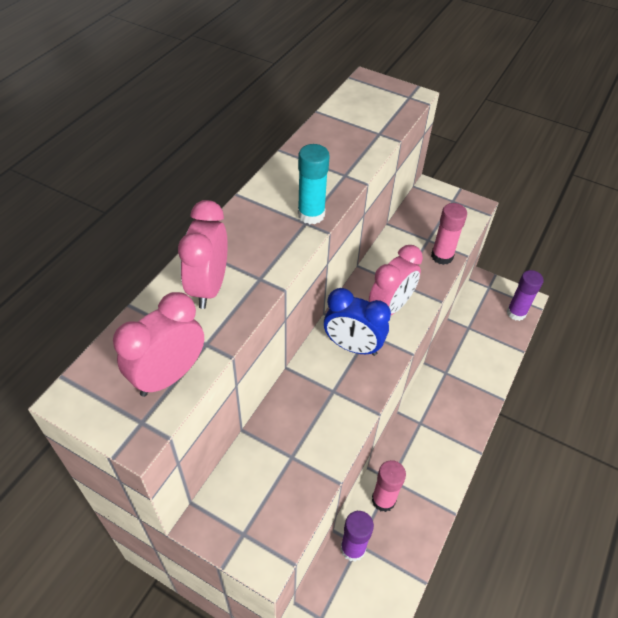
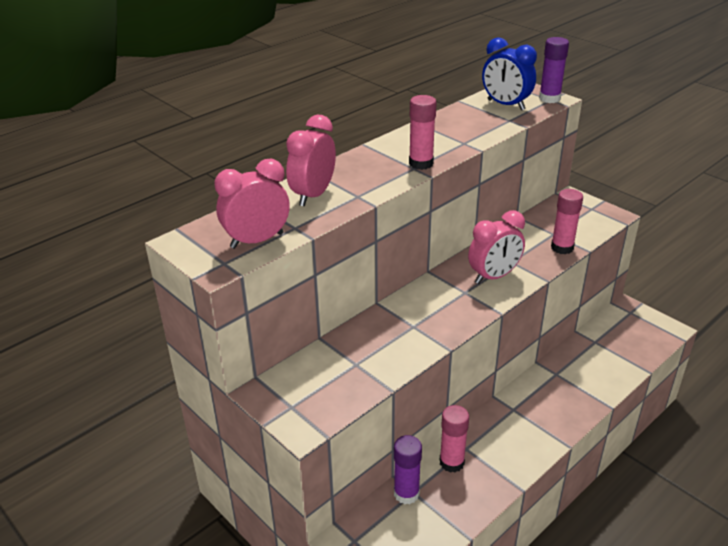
camera: 20 degrees right, 15 degrees down
turquoise glue stick [298,144,330,224] -> pink glue stick [409,95,437,170]
blue clock [324,288,391,356] -> blue clock moved to [482,37,537,110]
purple glue stick [507,270,544,321] -> purple glue stick moved to [539,37,569,103]

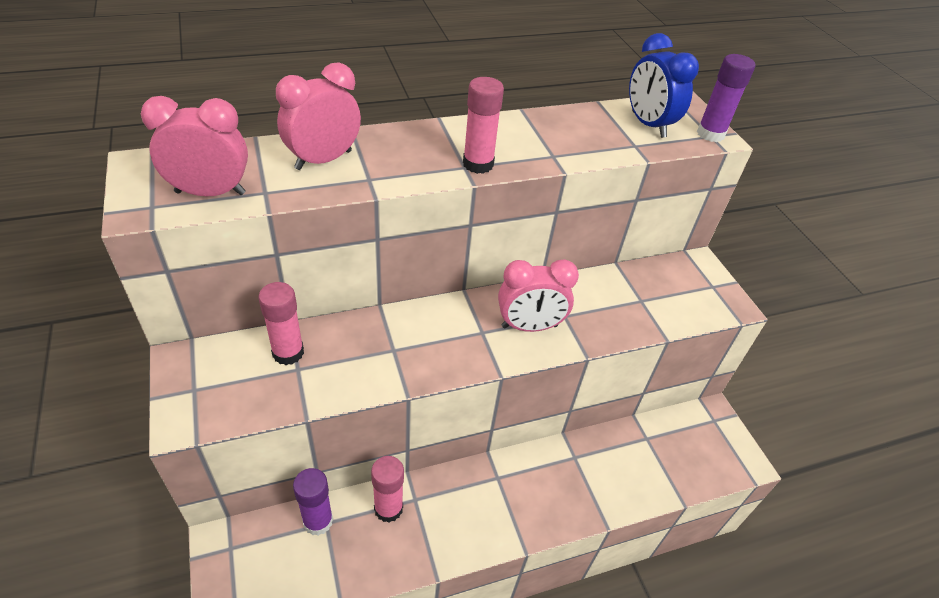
camera: 20 degrees right, 10 degrees up
pink glue stick [551,189,583,254] -> pink glue stick moved to [258,282,304,365]

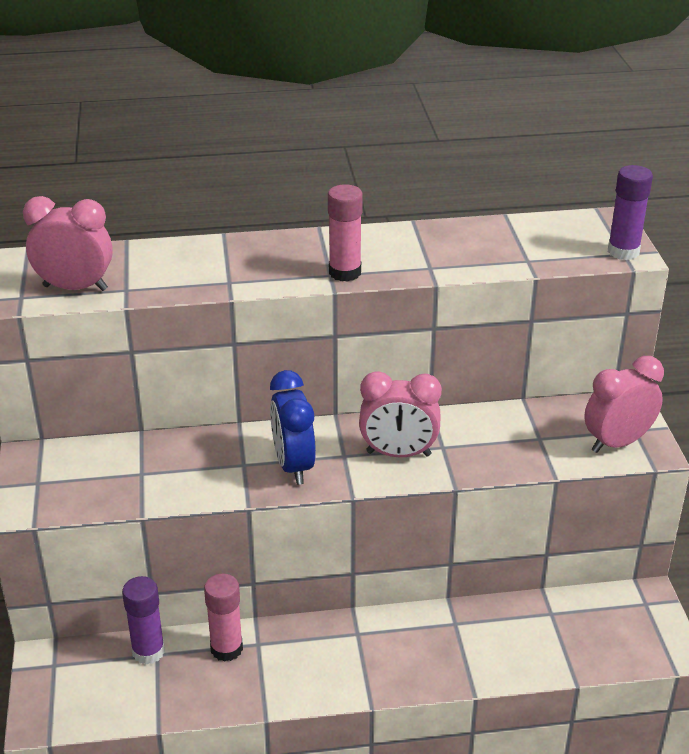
camera: 15 degrees right, 10 degrees down
pink glue stick [258,282,304,365] -> none
pink clock [276,62,361,170] -> pink clock moved to [584,356,664,453]
blue clock [629,33,699,138] -> blue clock moved to [270,370,316,485]

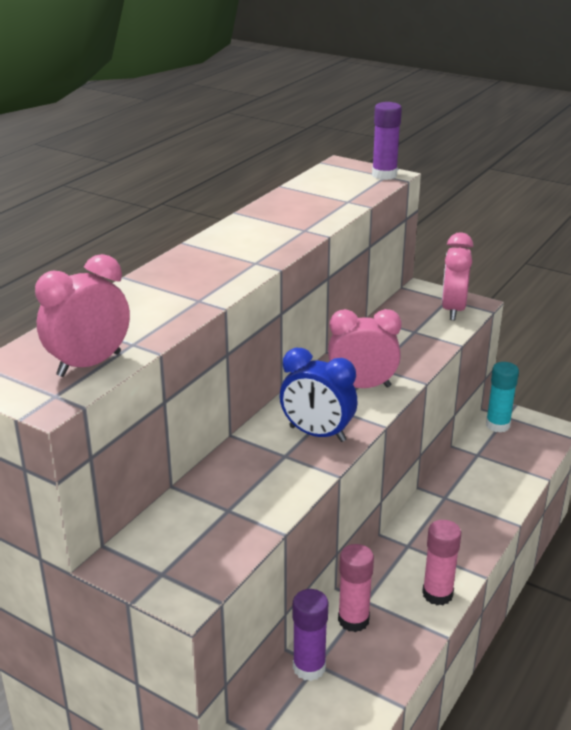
camera: 50 degrees left, 5 degrees down
pink glue stick [328,184,363,282] -> pink glue stick moved to [422,520,461,605]
pink clock [359,371,442,457] -> pink clock turned 135 degrees counterclockwise [328,309,402,388]
none -> turquoise glue stick [486,362,519,433]

